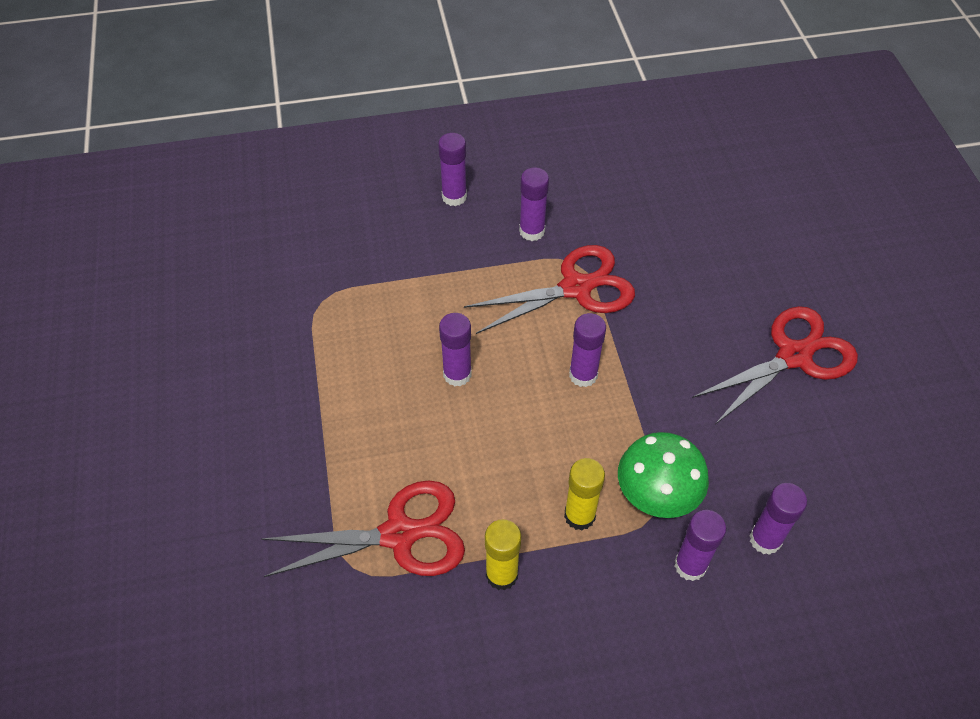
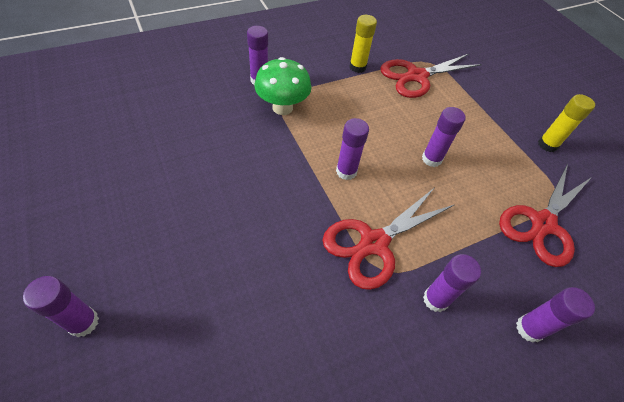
camera: 160 degrees right, 0 degrees up
yellow glue stick [564,458,605,530] -> yellow glue stick moved to [538,94,595,152]
red scissors [692,306,858,424] -> red scissors moved to [499,164,592,267]
purple glue stick [749,483,807,555] -> purple glue stick moved to [23,276,99,337]

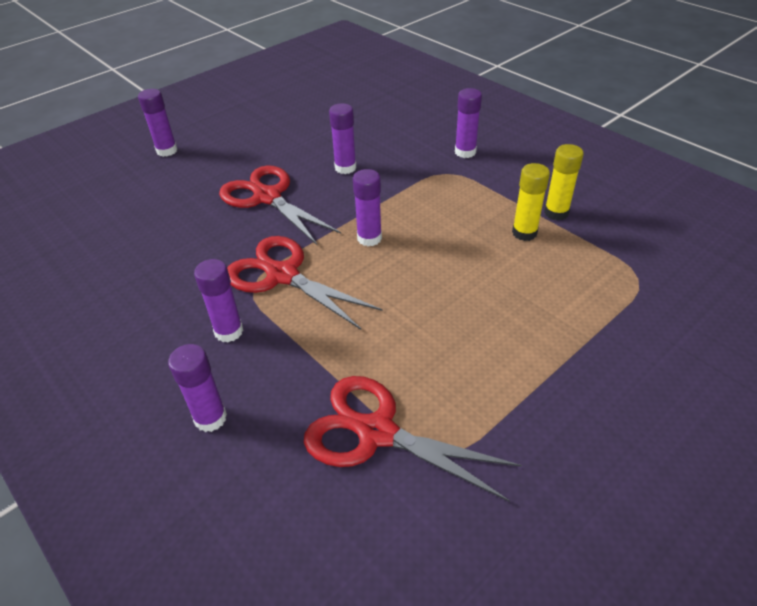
camera: 80 degrees right, 10 degrees down
green mushroom [254,57,312,115] -> none
red scissors [380,54,482,98] -> red scissors moved to [219,166,341,246]
purple glue stick [422,107,466,167] -> purple glue stick moved to [329,103,356,174]
yellow glue stick [538,94,595,152] -> yellow glue stick moved to [512,163,550,241]

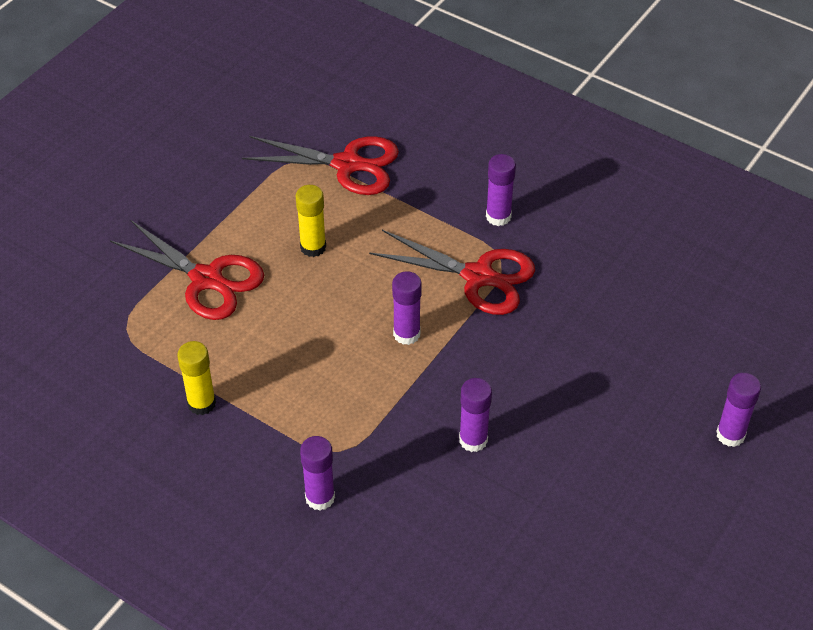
camera: 165 degrees right, 5 degrees up
purple glue stick [168,344,227,432] -> none
red scissors [219,166,341,246] -> red scissors moved to [110,220,264,320]
yellow glue stick [512,163,550,241] -> yellow glue stick moved to [296,185,326,257]

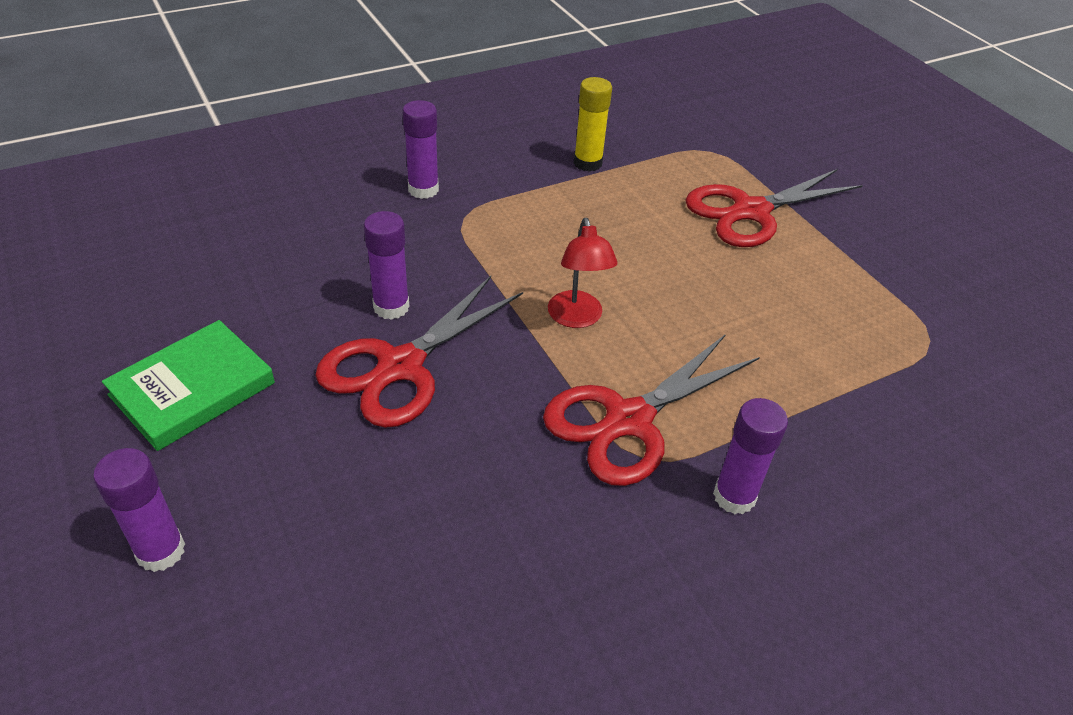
camera: 115 degrees right, 5 degrees down
red scissors [242,136,399,195] -> red scissors moved to [315,276,523,428]
yellow glue stick [296,185,326,257] -> none
purple glue stick [392,271,422,345] -> red lamp [548,218,618,328]
none -> green book [102,320,275,451]

